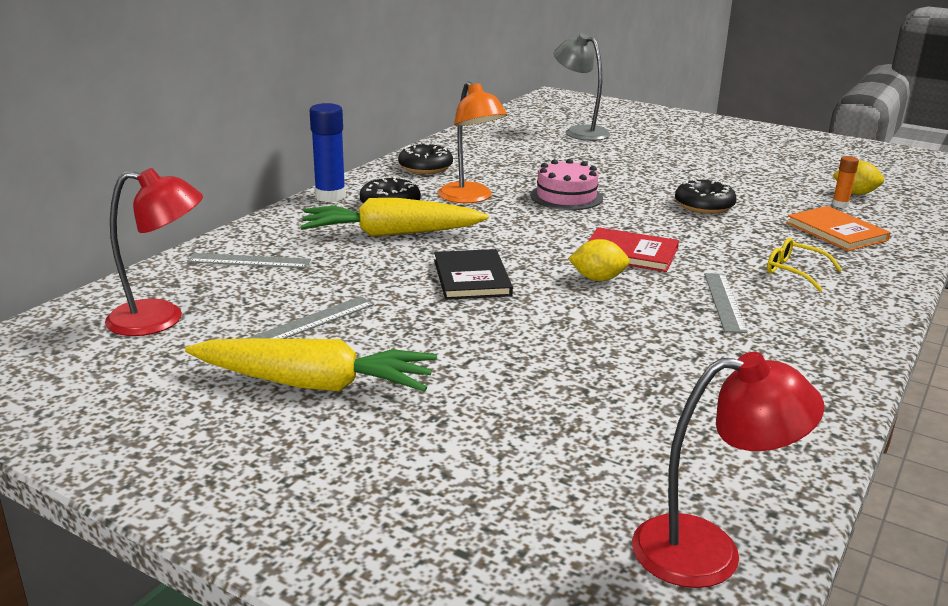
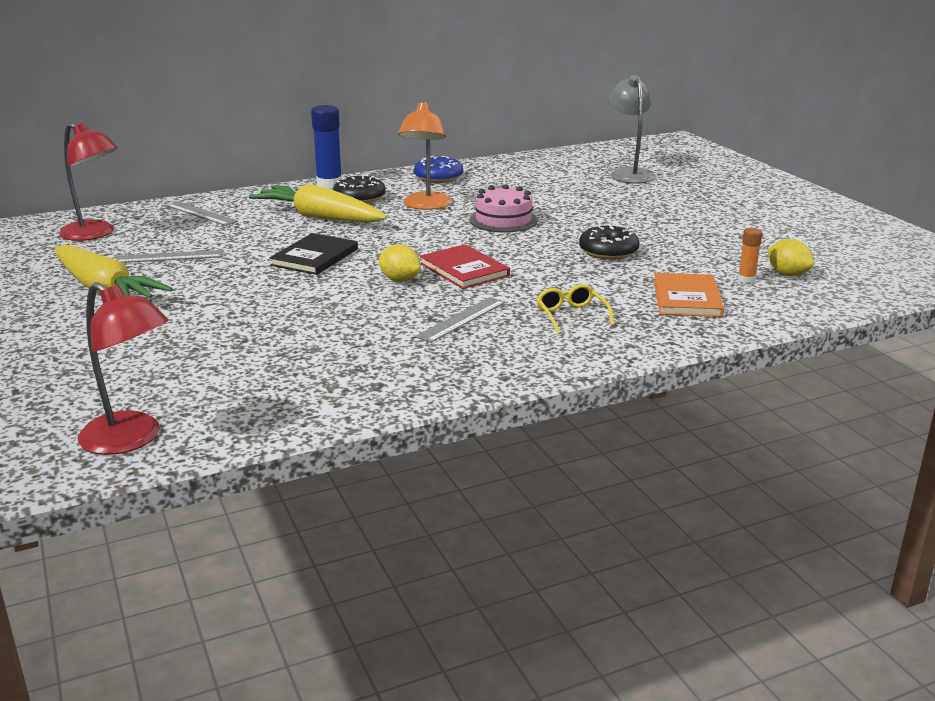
camera: 35 degrees right, 0 degrees up
black donut [398,143,453,174] -> blue donut [414,156,463,183]

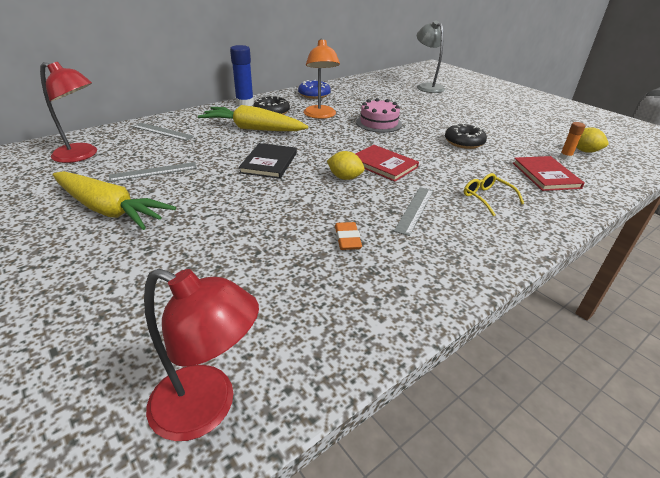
camera: 15 degrees left, 10 degrees up
orange book [654,273,724,317] -> red book [513,156,585,191]
none -> orange eraser [335,222,362,250]

